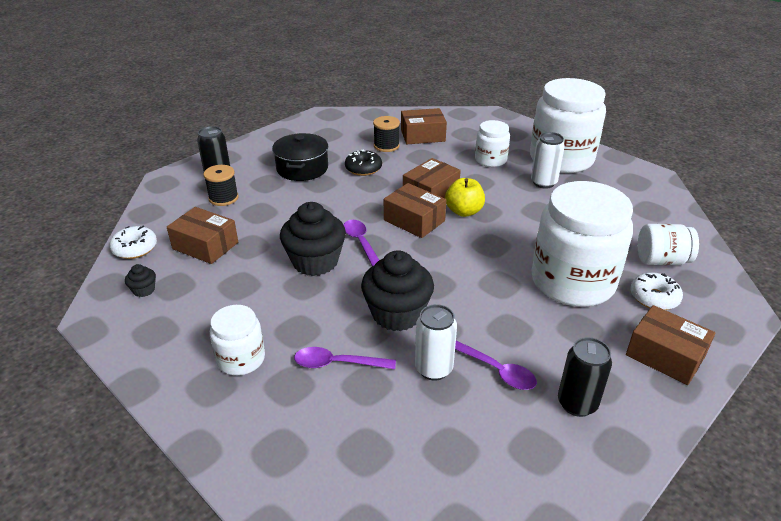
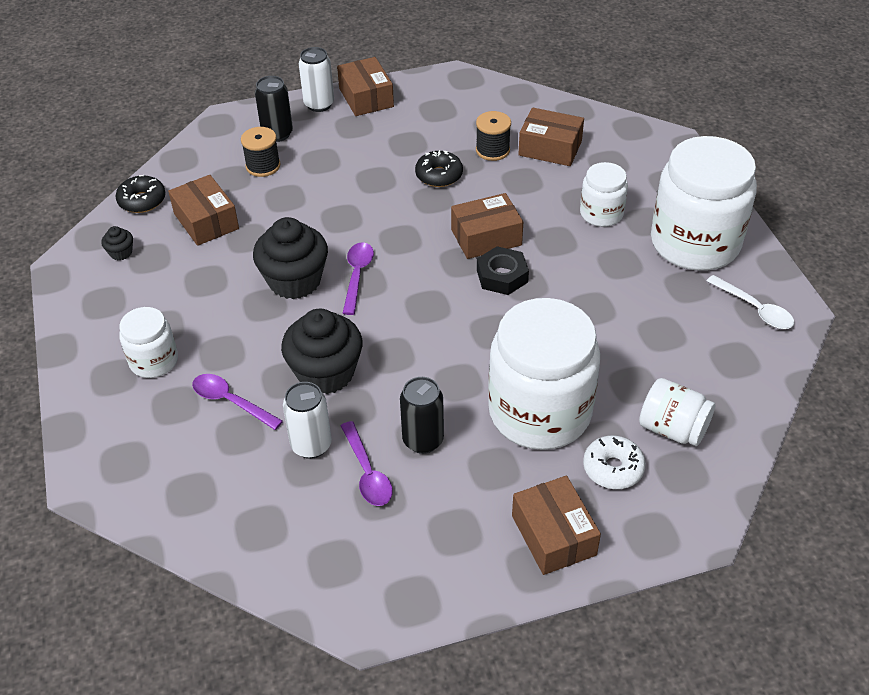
camera: 30 degrees right, 10 degrees up
white donut [109,226,157,259] -> black donut [115,175,166,213]
black pot [272,133,328,181] -> none
brown box [384,183,446,238] -> brown box moved to [337,57,394,116]
yellow apple [445,178,485,217] -> black nut [477,246,529,295]
white can [531,132,565,189] -> white can moved to [299,47,334,112]
black can [558,337,612,417] -> black can moved to [400,377,444,454]
none -> white spoon [707,275,794,329]

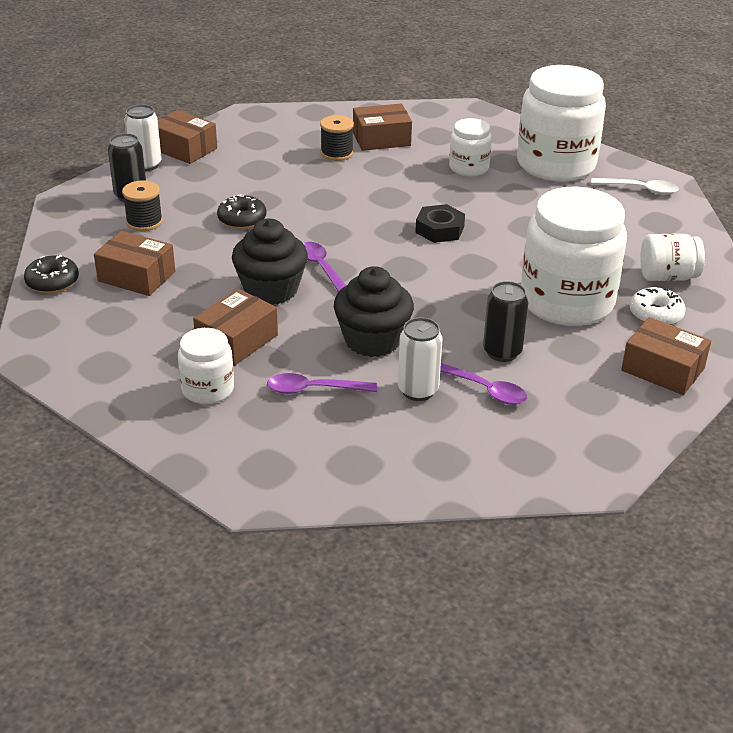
camera: 35 degrees left, 10 degrees down
black cupcake [101,226,133,261] -> none
black donut [415,150,463,187] -> black donut moved to [217,194,266,229]
brown box [451,193,523,259] -> brown box moved to [193,289,278,366]

